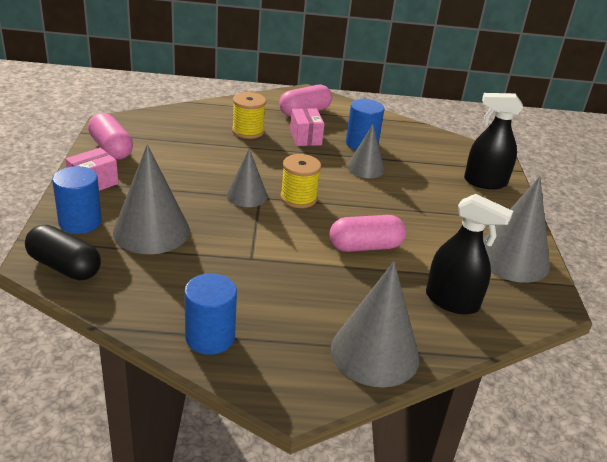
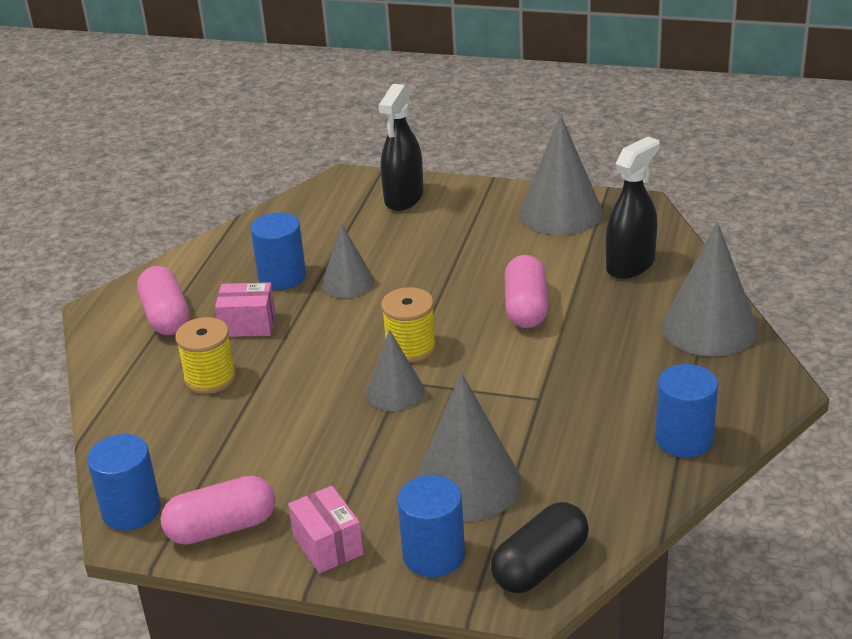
camera: 70 degrees left, 0 degrees up
none -> blue cylinder [87,434,161,530]

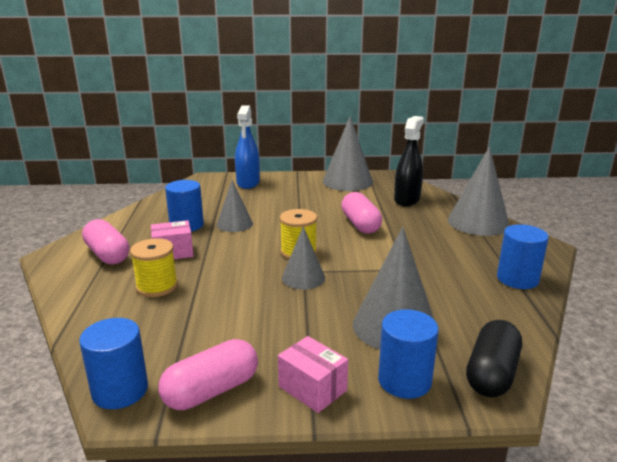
camera: 20 degrees left, 10 degrees down
black spray bottle [378,84,424,211] -> blue spray bottle [235,105,260,189]

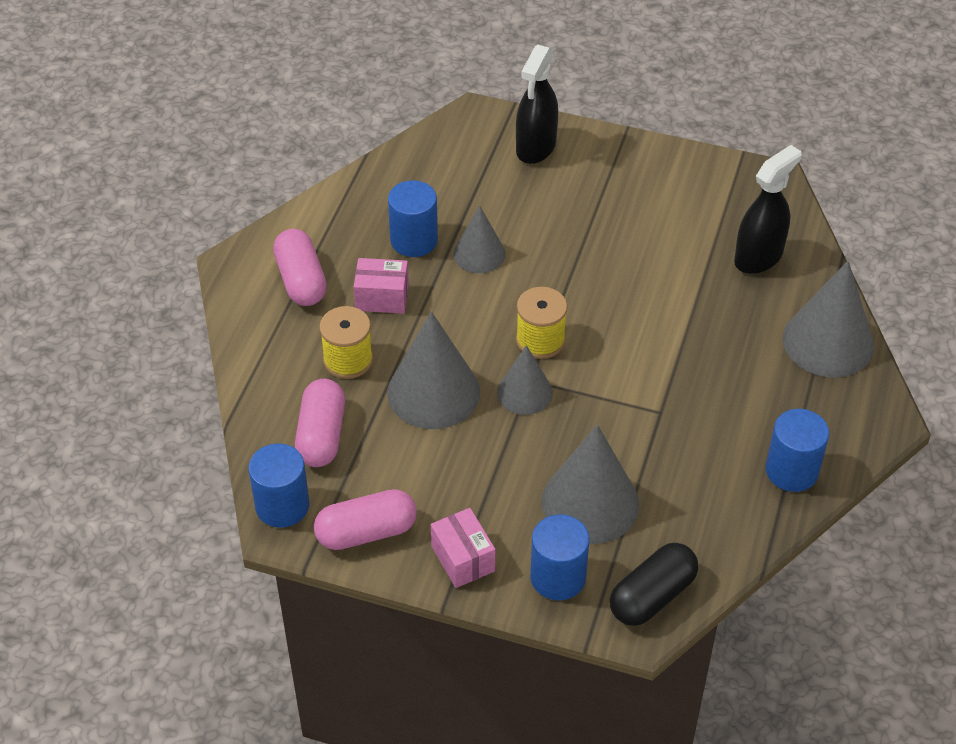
camera: 20 degrees right, 25 degrees up
blue spray bottle [235,105,260,189] -> black spray bottle [516,44,558,164]
grey cone [323,117,373,191] -> grey cone moved to [387,311,480,429]
pink capsule [341,192,382,234] -> pink capsule moved to [295,379,345,467]

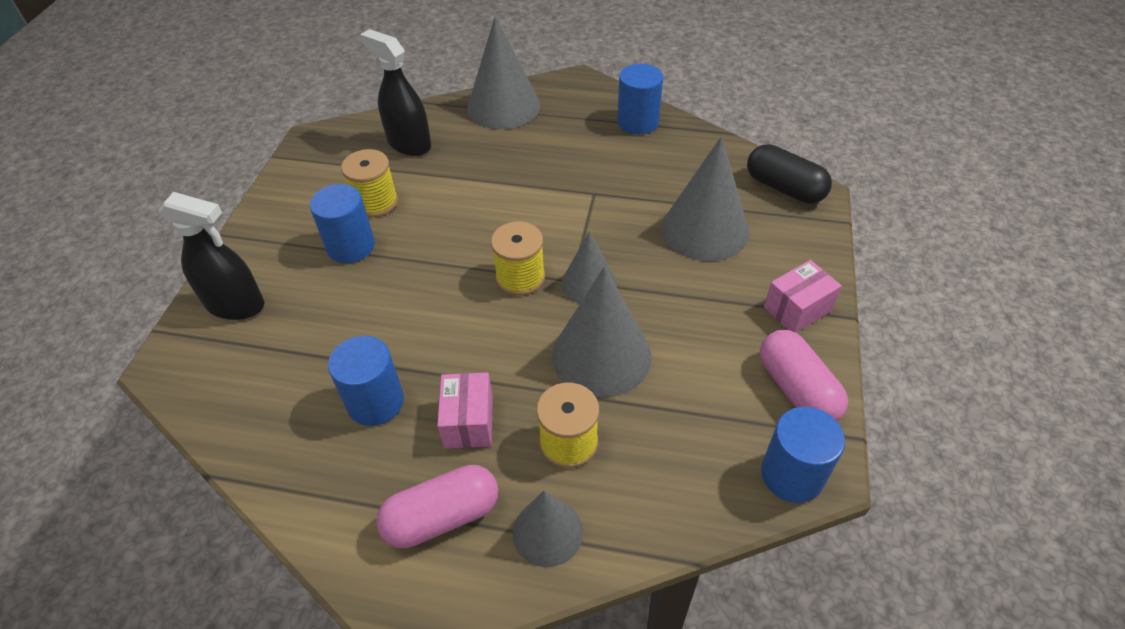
camera: 95 degrees left, 0 degrees up
pink capsule [295,379,345,467] -> none
grey cone [454,205,506,273] -> grey cone moved to [513,491,583,567]
blue cylinder [530,514,589,600] -> blue cylinder moved to [310,184,375,263]
none -> yellow spool [341,149,398,217]

